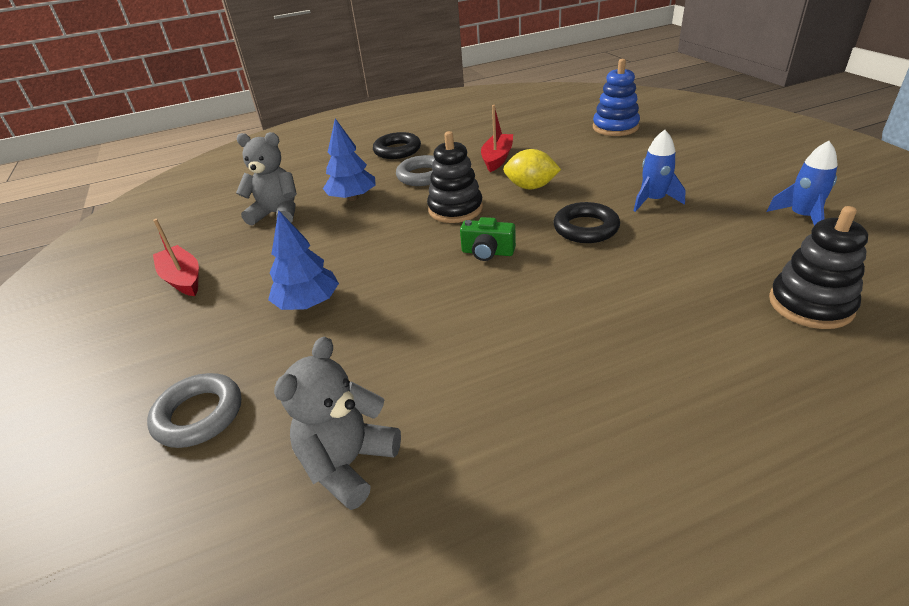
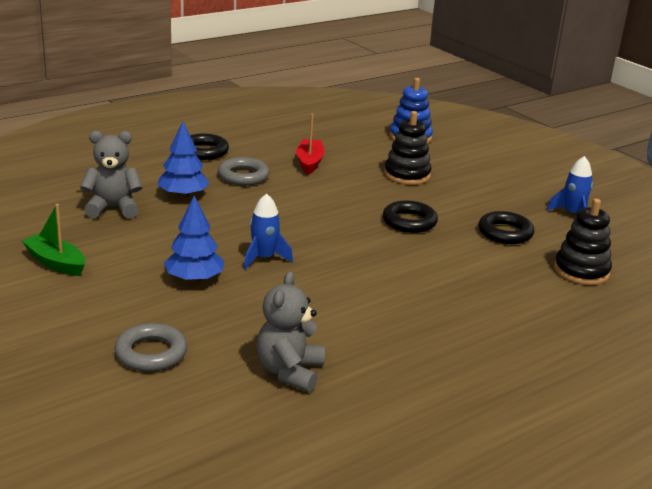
camera: 20 degrees left, 10 degrees down
red boat [153,219,199,296] -> green boat [22,204,85,276]
black stacking toy [427,131,483,223] -> black stacking toy moved to [384,111,431,185]
green camera [460,217,516,261] -> none
yellow lemon [503,149,561,189] -> none
blue rocket [634,130,686,212] -> blue rocket moved to [244,193,293,270]
none -> black ring [478,211,534,244]

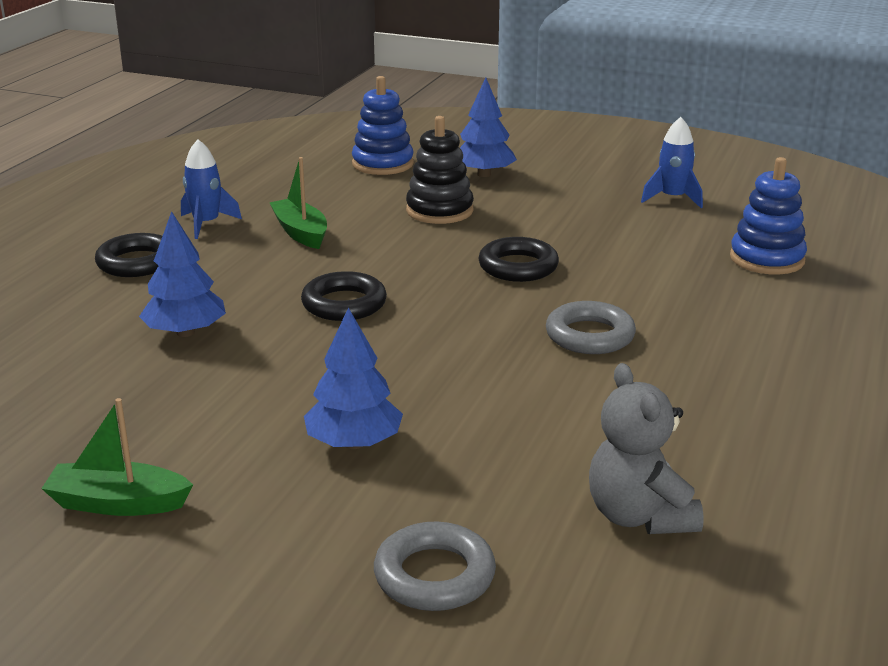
camera: 30 degrees left, 0 degrees up
grey teddy bear [80,131,143,218] -> none
grey ring [218,157,269,186] -> grey ring moved to [546,301,636,354]
blue rocket [244,193,293,270] -> blue rocket moved to [181,140,242,239]
red boat [296,114,324,175] -> green boat [269,157,327,249]
black ring [478,211,534,244] -> black ring moved to [301,271,387,321]
black stacking toy [554,199,612,285] -> blue stacking toy [730,157,807,275]
none -> blue tree [460,78,517,177]

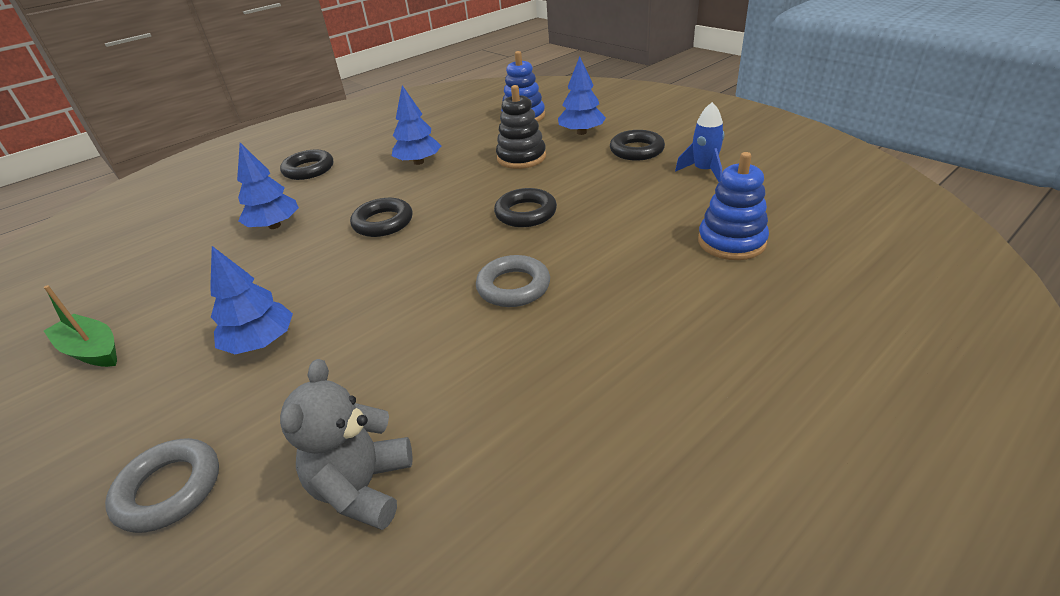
camera: 30 degrees right, 10 degrees up
blue rocket [181,140,242,239] -> none
green boat [269,157,327,249] -> blue tree [392,85,441,165]
none -> black ring [610,130,665,161]

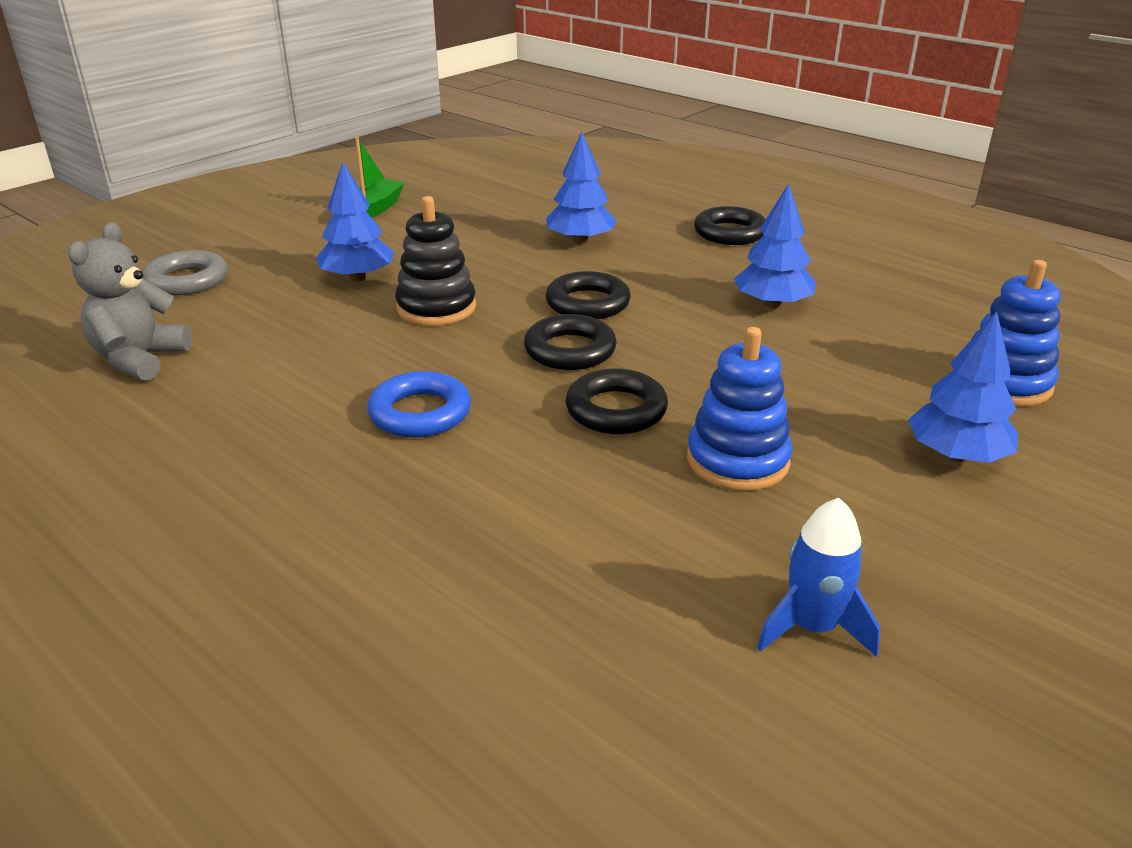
camera: 80 degrees right, 5 degrees down
grey teddy bear [280,359,412,530] -> grey teddy bear turned 75 degrees counterclockwise [68,222,193,381]
grey ring [476,255,550,307] -> blue ring [367,371,471,438]
black stacking toy [496,85,546,169] -> black stacking toy moved to [395,196,476,326]
black ring [610,130,665,161] -> black ring moved to [524,314,617,370]
blue stacking toy [698,152,769,260] -> blue stacking toy moved to [687,327,793,491]

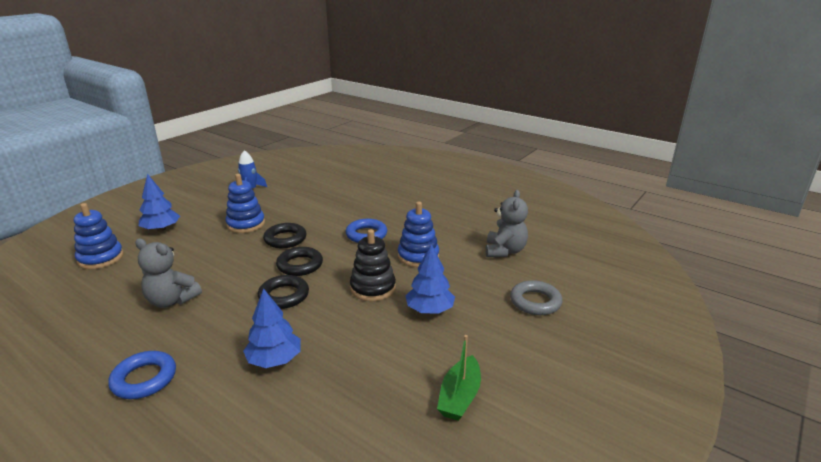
camera: 175 degrees right, 5 degrees down
black ring [694,206,766,245] -> blue ring [108,351,176,399]
blue tree [734,183,816,308] -> grey teddy bear [135,238,202,308]
none -> blue stacking toy [398,202,439,267]

